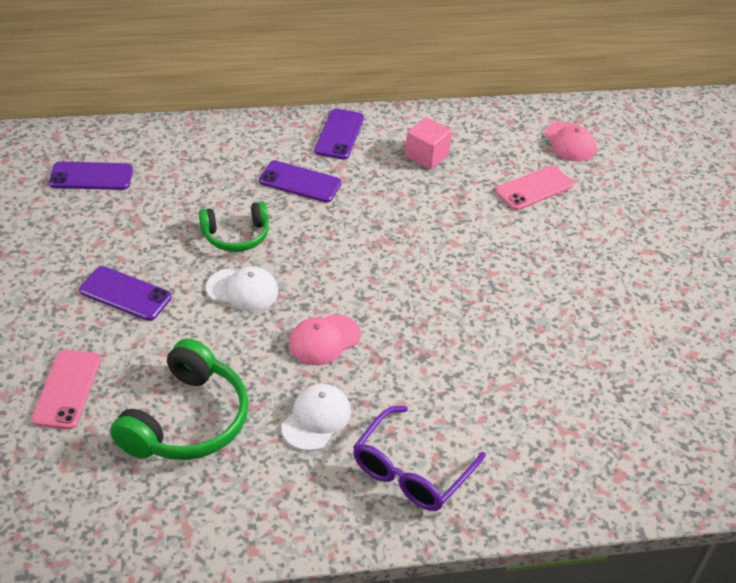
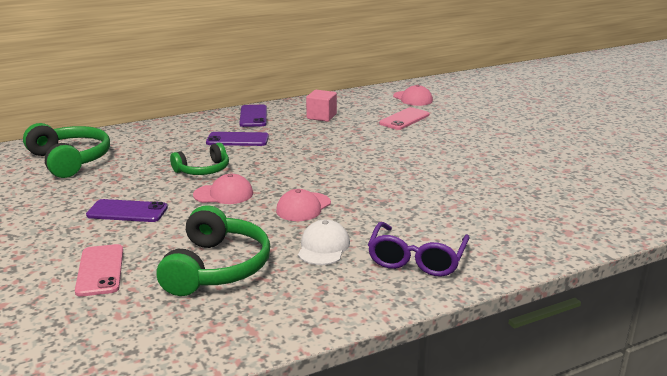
camera: 15 degrees left, 20 degrees down
purple phone [49,161,133,190] -> green headphones [23,123,110,178]
white cap [206,266,278,312] -> pink cap [193,174,253,204]

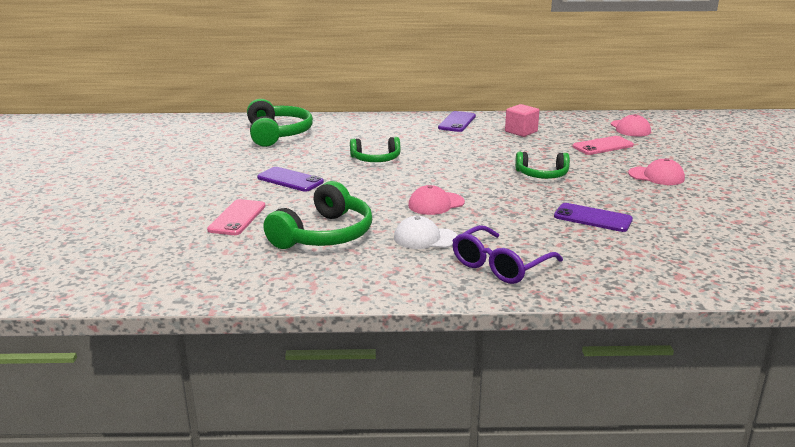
camera: 25 degrees right, 0 degrees up
pink cap [193,174,253,204] -> pink cap moved to [628,158,685,185]
purple phone [206,132,269,146] -> purple phone moved to [554,203,633,232]
white cap [298,219,350,265] -> white cap turned 120 degrees counterclockwise [394,216,458,249]
none -> green headphones [515,152,570,179]

